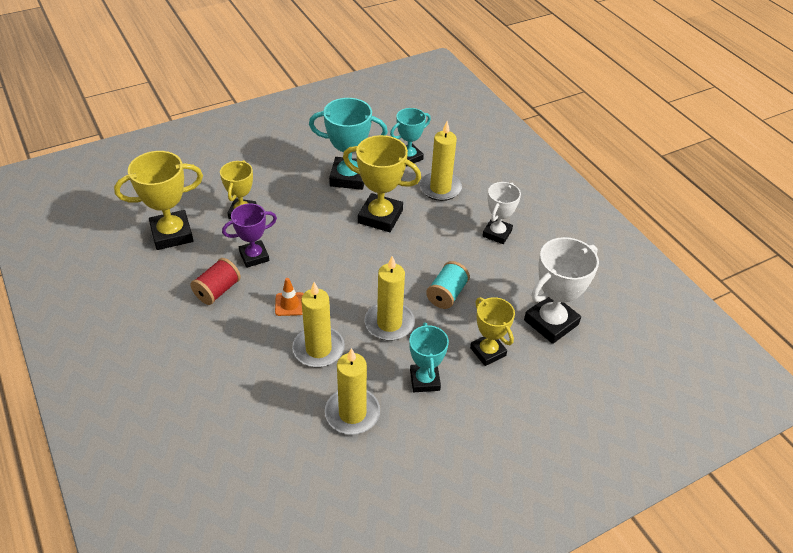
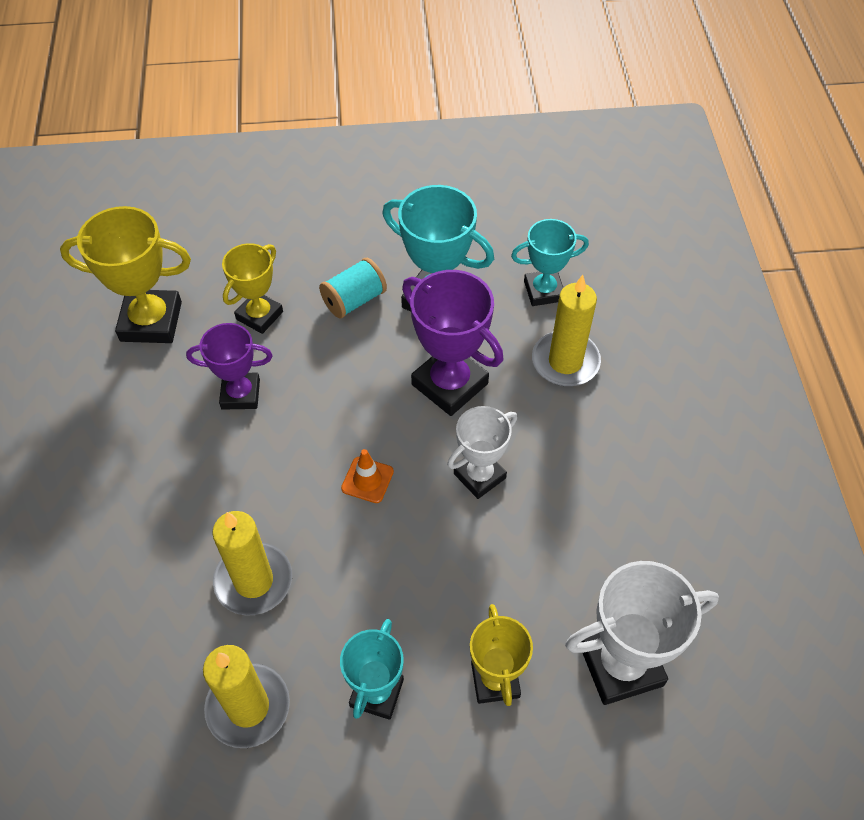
camera: 25 degrees right, 10 degrees up
red spool [191,258,241,305] -> none
orange traffic cone [275,278,304,316] -> orange traffic cone moved to [341,449,394,503]
yellow trophy [343,135,421,232] -> purple trophy [402,270,503,416]
yellow candle [365,256,415,341] -> none
turquoise spool [426,261,470,309] -> turquoise spool moved to [319,258,387,318]
white trophy [483,182,521,244] -> white trophy moved to [447,406,517,499]

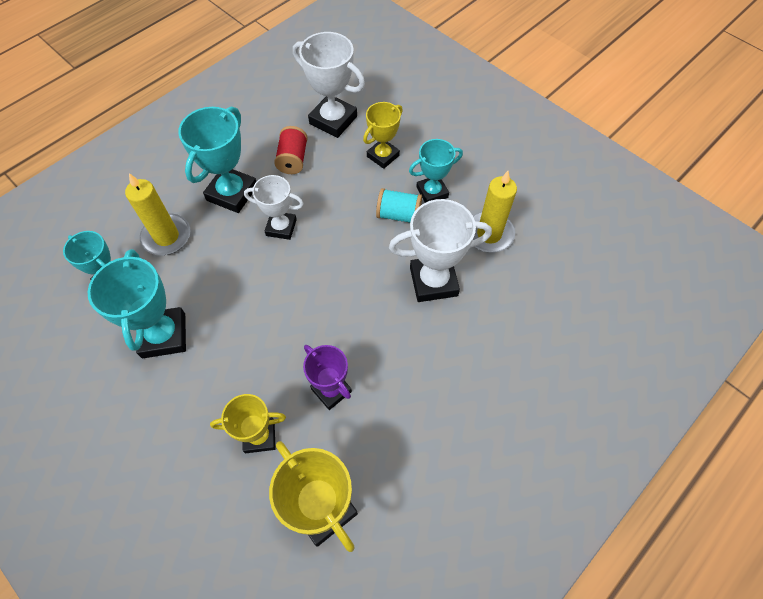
camera: 130 degrees left, 5 degrees up
yellow candle [212,511,292,616] -> white trophy [389,199,492,302]
turquoise spool [319,258,387,318] -> turquoise spool moved to [376,188,422,223]
orange traffic cone [341,449,394,503] -> none
purple trophy [402,270,503,416] -> none
none -> turquoise trophy [178,106,256,213]
none -> red spool [274,126,308,174]

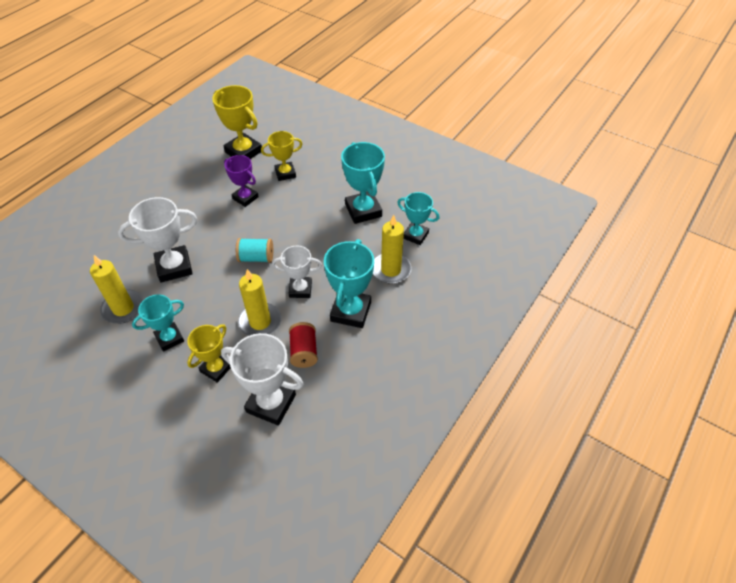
camera: 170 degrees right, 10 degrees down
turquoise spool [376,188,422,223] -> turquoise spool moved to [236,238,273,263]
none -> yellow candle [238,269,281,336]

